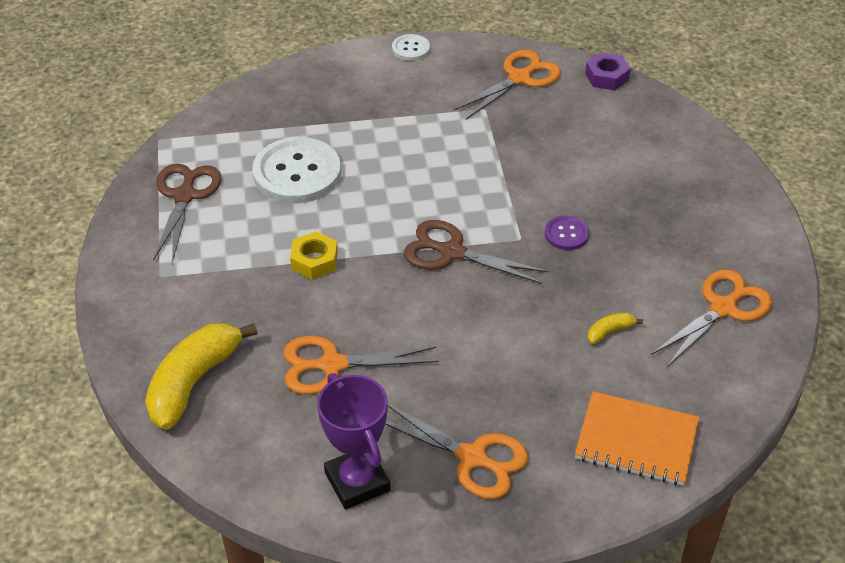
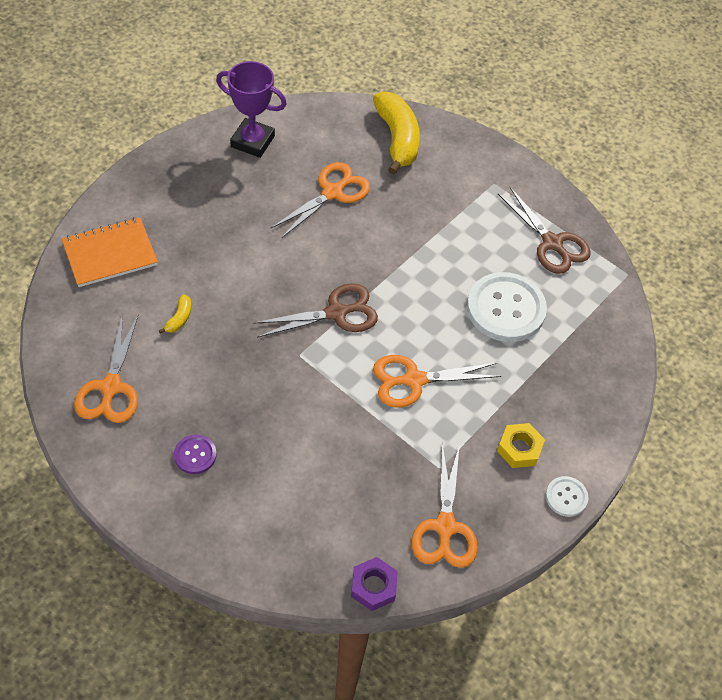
camera: 135 degrees right, 10 degrees up
yellow nut [290,231,338,280] -> yellow nut moved to [497,423,545,468]
orange scissors [385,404,528,499] -> orange scissors moved to [373,355,501,407]
purple button [545,215,589,250] -> purple button moved to [174,435,217,474]

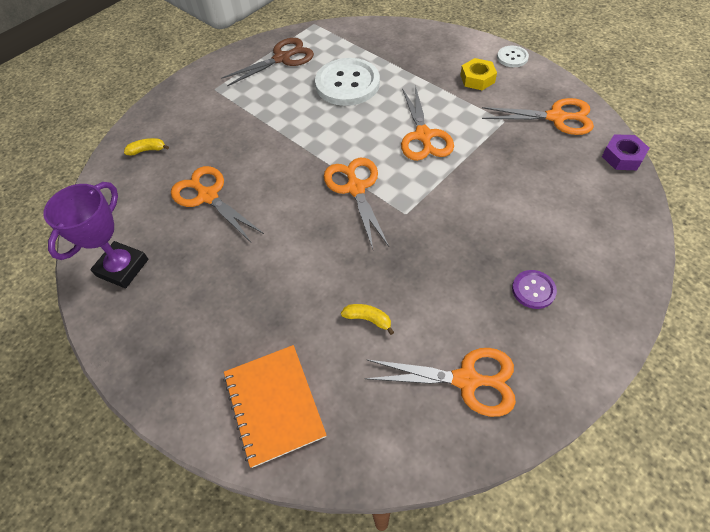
camera: 80 degrees left, 0 degrees up
brown scissors [253,283,378,338] -> orange scissors [324,158,389,249]
yellow banana [373,91,420,175] -> yellow banana [124,138,169,156], size x0.43

